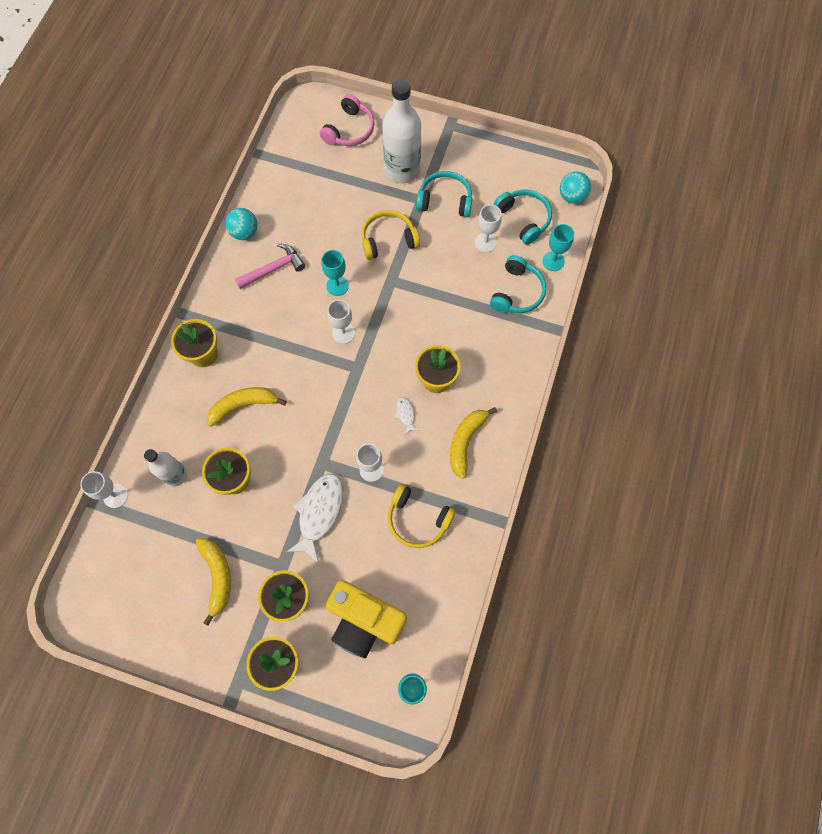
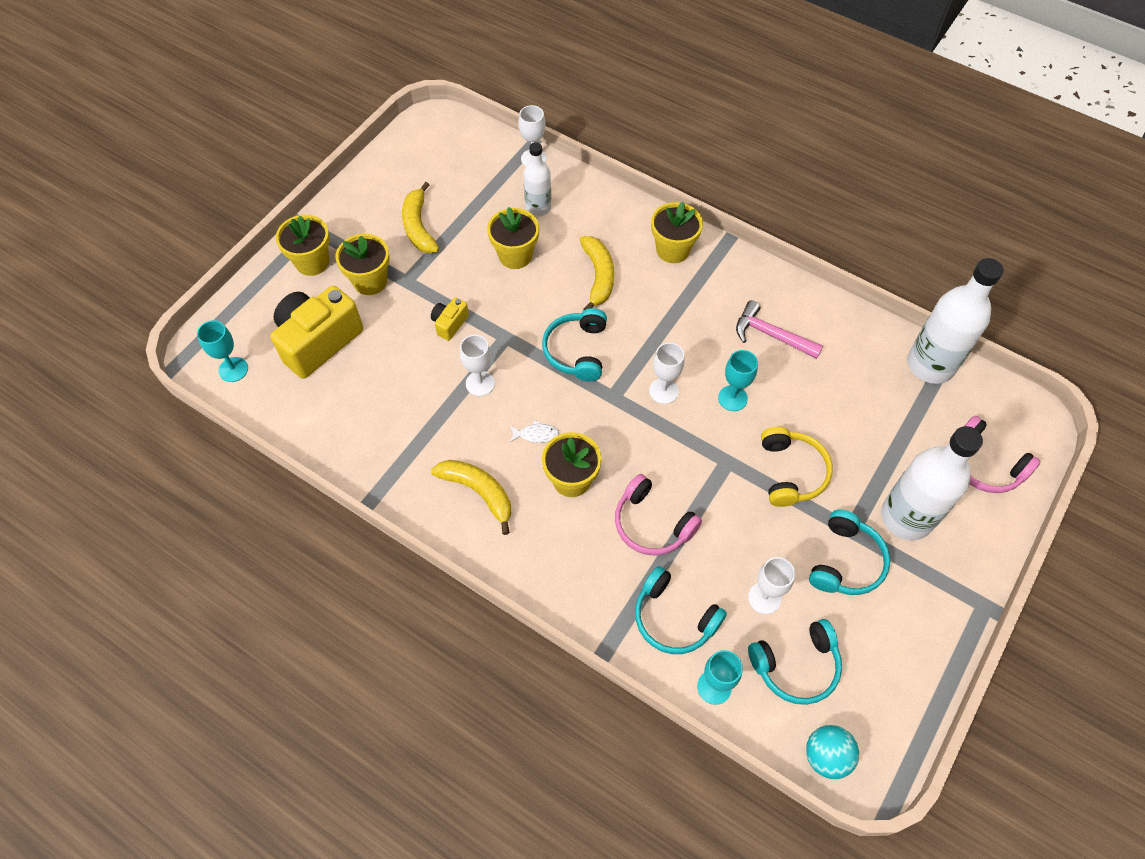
camera: 105 degrees right, 10 degrees down
yellow banana [196,538,231,626] -> yellow banana turned 75 degrees clockwise [402,182,439,253]
turquoise ball [225,208,258,240] -> none
pink hammer [235,243,305,289] -> pink hammer turned 135 degrees clockwise [736,300,823,359]
white fish [286,474,343,563] -> yellow camera [431,297,469,341]
yellow headphones [388,484,456,548] -> none
none -> turquoise headphones [542,308,607,381]
none -> pink headphones [615,474,702,556]
none -> white bottle [907,258,1004,384]

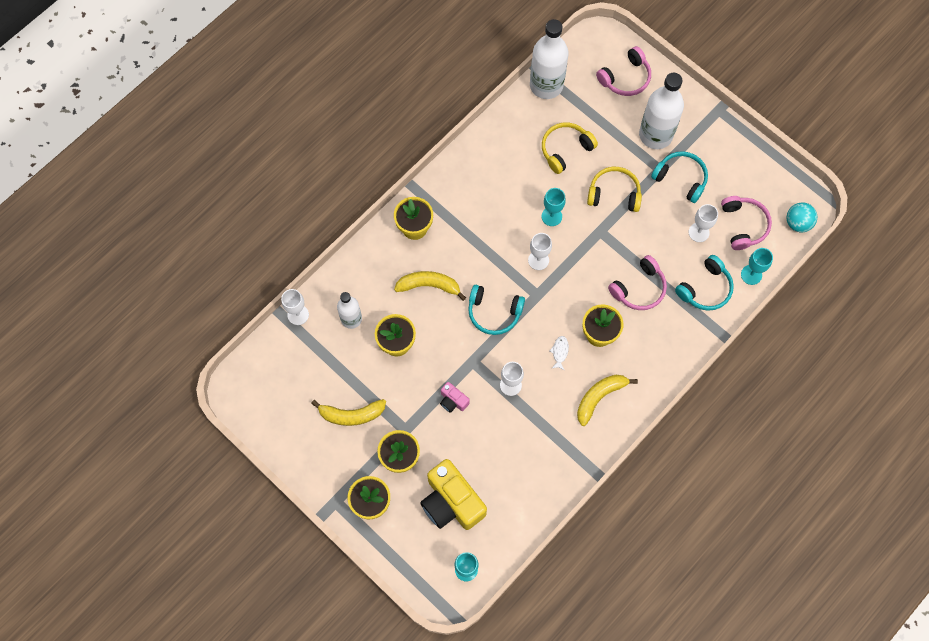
camera: 80 degrees left, 10 degrees up
yellow camera [431,297,469,341] -> pink camera [440,382,470,413]
pink hammer [736,300,823,359] -> none
turquoise headphones [748,619,842,705] -> pink headphones [721,196,772,250]
none -> yellow headphones [542,123,598,174]

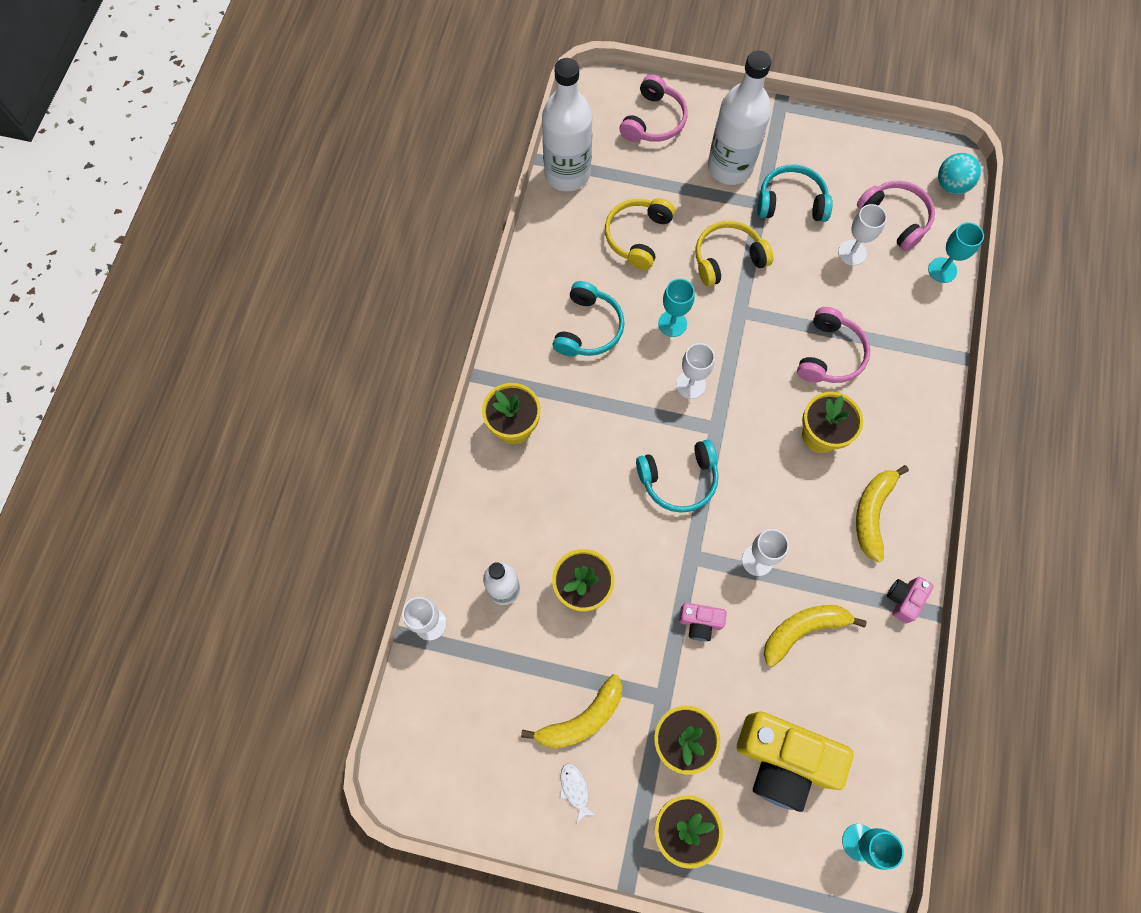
camera: 30 degrees left, 0 degrees up
yellow banana [394,271,466,301] -> yellow banana moved to [764,605,867,667]
white fish [550,336,569,371] -> white fish moved to [560,763,595,824]
turquoise headphones [675,255,734,311] -> turquoise headphones moved to [553,281,625,356]
none -> pink camera [887,577,934,624]

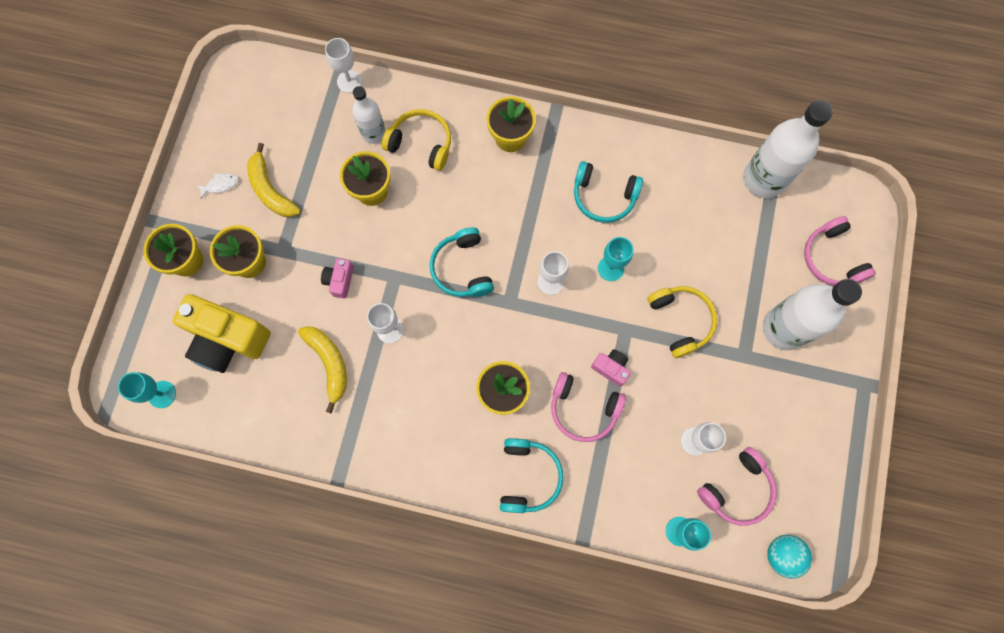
camera: 90 degrees right, 5 degrees up
yellow headphones [605,198,675,270] -> yellow headphones moved to [382,109,451,171]
pink headphones [620,74,688,142] -> pink headphones turned 45 degrees clockwise [804,216,876,286]
yellow camera [737,712,853,812] -> yellow camera turned 90 degrees counterclockwise [173,294,271,373]
turquoise headphones [757,164,833,222] -> turquoise headphones moved to [500,438,564,513]
yellow banana [856,465,909,563] -> none
pink camera [887,577,934,624] -> pink camera moved to [591,349,631,387]

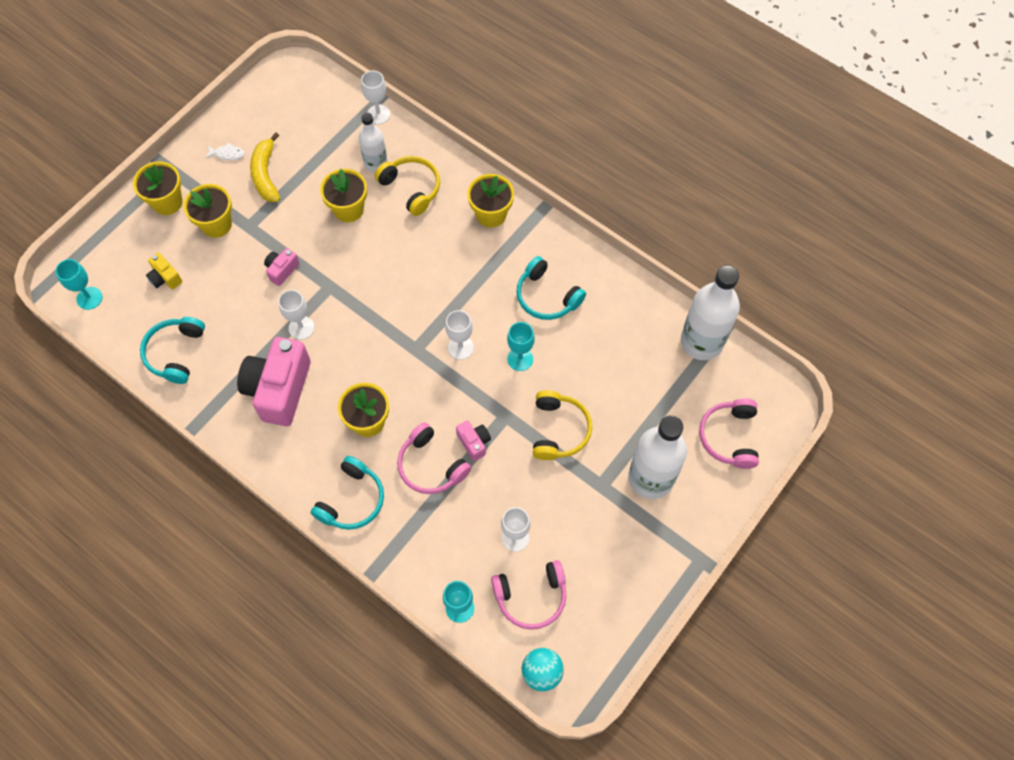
camera: 25 degrees right, 10 degrees down
yellow camera [173,294,271,373] -> yellow camera [146,253,182,289], size x0.46
yellow banana [298,326,347,414] -> none
turquoise headphones [430,227,494,297] -> turquoise headphones moved to [140,317,205,384]
none -> pink camera [237,337,311,426]

